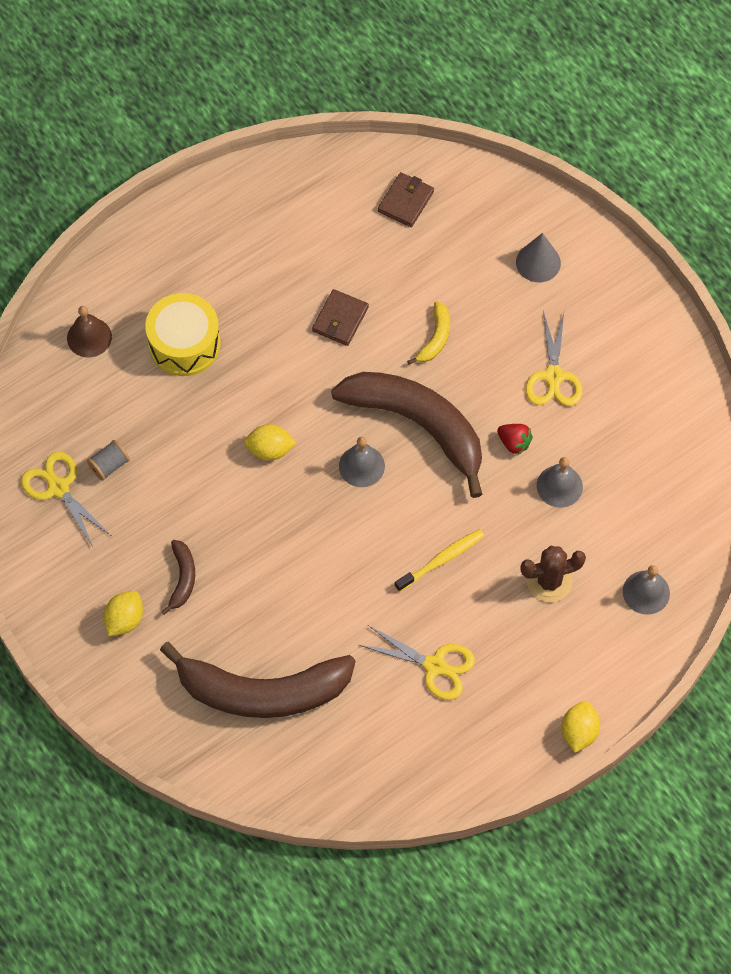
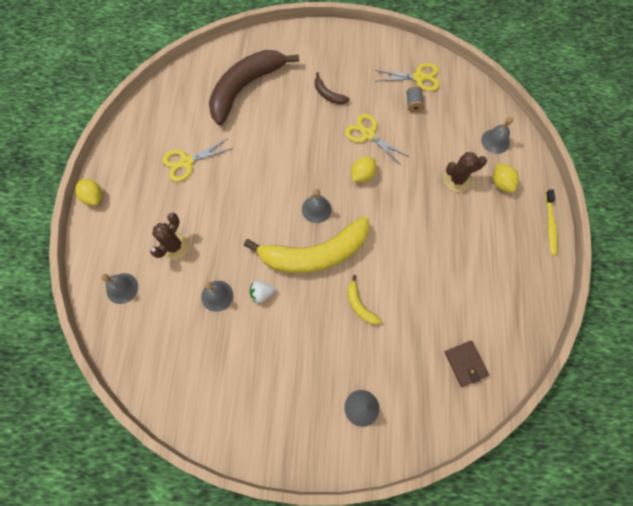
camera: 130 degrees right, 5 degrees up
brown bell [67,306,112,357] -> grey bell [481,117,513,154]
yellow lemon [104,591,143,636] -> yellow lemon moved to [493,163,519,192]
yellow drum [145,293,221,376] -> brown cactus [444,152,487,192]
brown wallet [312,289,369,346] -> none
brown banana [331,372,482,498] -> yellow banana [244,216,369,273]
yellow toothbrush [395,529,484,592] -> yellow toothbrush moved to [546,189,558,256]
red strawberry [497,424,533,455] -> white strawberry [250,281,275,303]
yellow scissors [525,310,582,406] -> yellow scissors moved to [345,114,409,165]

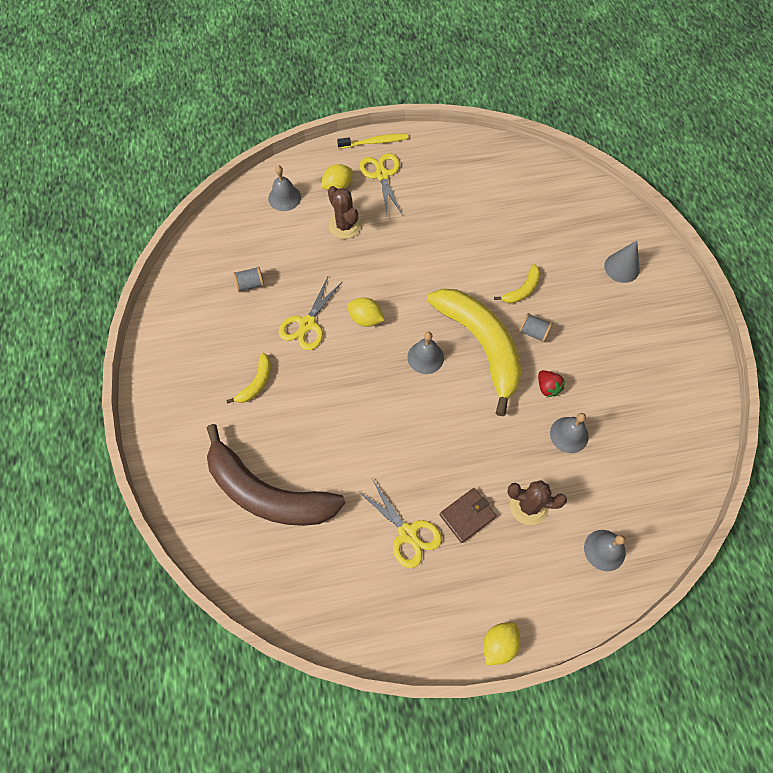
camera: 105 degrees left, 5 degrees down
white strawberry [250,281,275,303] -> red strawberry [538,370,565,398]
brown banana [315,72,350,104] -> yellow banana [226,353,271,404]
yellow scissors [375,63,440,91] -> yellow scissors moved to [359,153,402,214]
brown wallet [445,340,489,387] -> brown wallet moved to [439,488,497,543]
none -> grey spool [519,313,553,342]

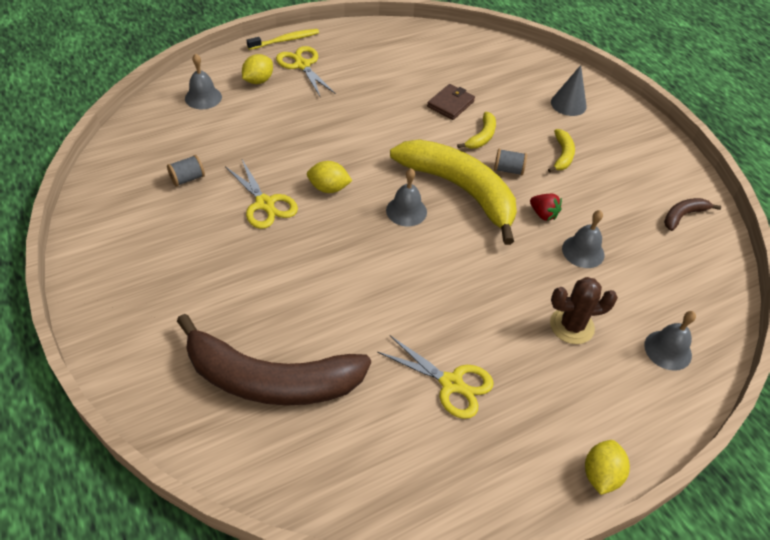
camera: 20 degrees left, 15 degrees down
yellow banana [226,353,271,404] -> yellow banana moved to [548,129,575,173]
yellow scissors [279,277,343,350] -> yellow scissors turned 45 degrees counterclockwise [225,160,298,229]
brown cactus [328,186,361,239] -> none
brown wallet [439,488,497,543] -> brown wallet moved to [427,84,475,120]
none -> brown banana [664,198,721,231]

